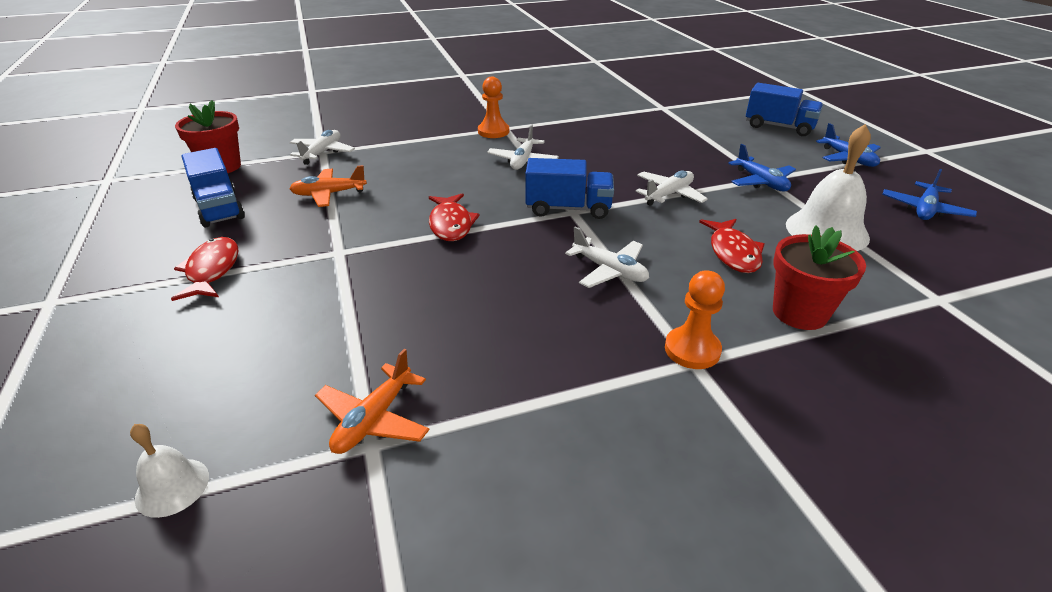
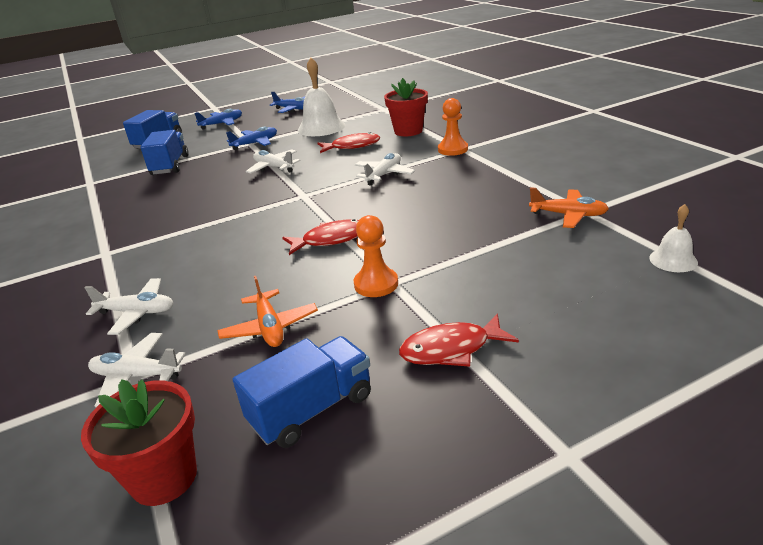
camera: 95 degrees left, 5 degrees down
orange pawn [478,77,509,138] -> orange pawn moved to [354,215,398,297]
white plane [487,124,559,170] -> white plane moved to [85,278,174,335]
blue truck [525,158,614,219] -> blue truck moved to [141,130,188,175]

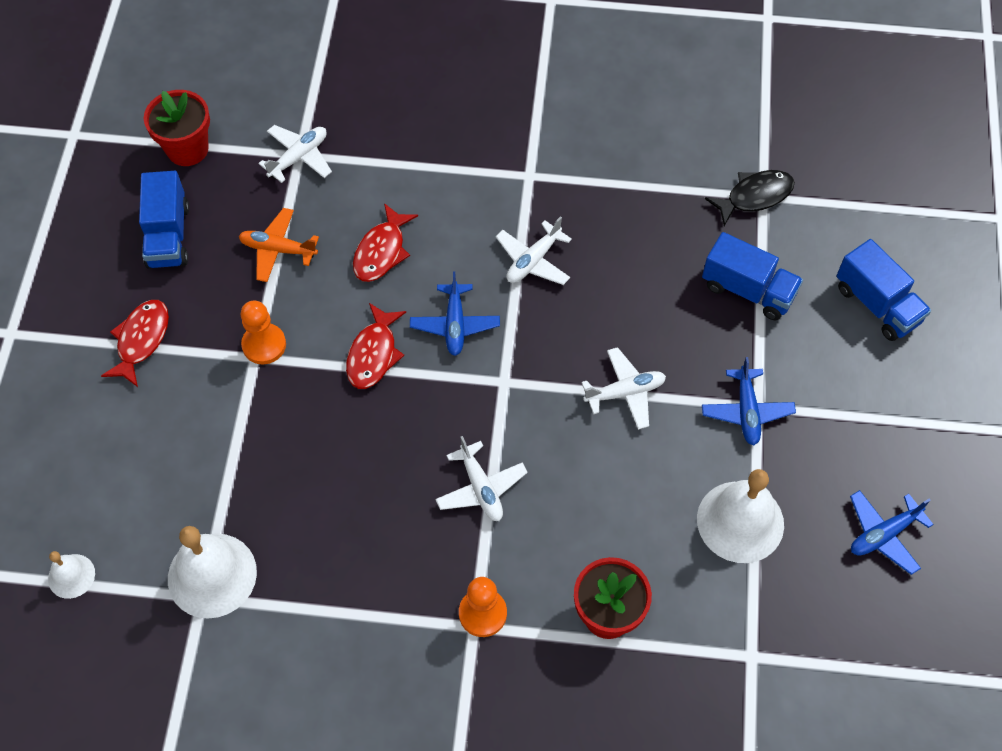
camera: 120 degrees right, 30 degrees up
white plane [85,278,174,335] -> white plane moved to [496,216,572,285]
blue plane [194,109,242,130] -> blue plane moved to [410,271,500,356]
red fish [317,132,380,153] -> red fish moved to [353,203,418,282]
orange plane [529,187,609,228] -> white bell [168,526,257,619]
none -> black fish [705,170,795,226]

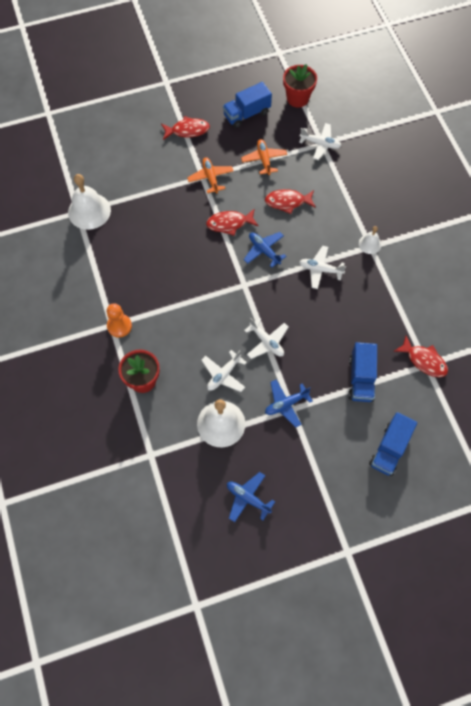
camera: 65 degrees right, 5 degrees up
white bell [48,551,95,599] -> white bell moved to [359,226,382,254]
orange pawn [241,301,286,364] -> orange plane [187,157,233,194]
blue plane [410,271,500,356] -> blue plane turned 75 degrees clockwise [244,232,286,268]
white plane [435,436,528,521] -> white plane moved to [201,350,247,392]
black fish [705,170,795,226] -> red fish [394,336,448,377]

